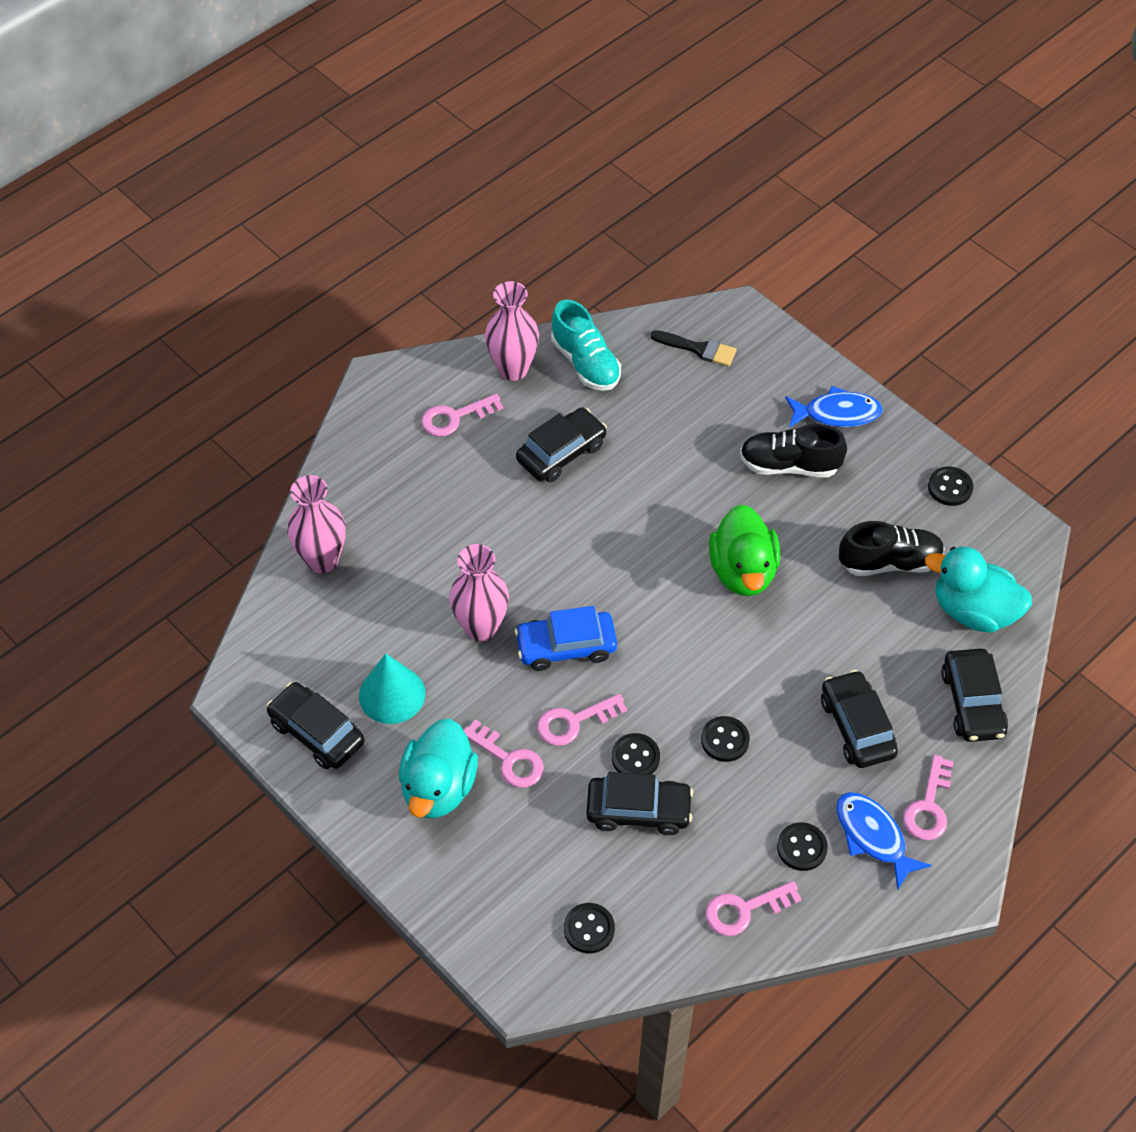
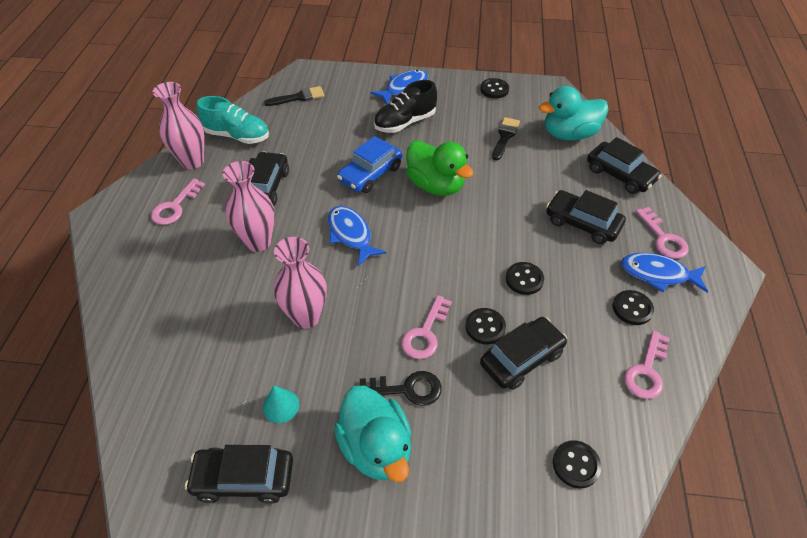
camera: 40 degrees left, 5 degrees down
pink vase [287,475,346,573] -> pink vase moved to [222,161,275,252]
turquoise cone [359,653,425,724] -> turquoise cone [263,386,299,423], size x0.59
pink key [464,719,544,788] -> black key [360,371,442,406]
blue car [514,606,617,671] -> blue car moved to [337,136,402,193]
black shoe [839,521,945,576] -> black brush [492,117,520,160]
none -> blue fish [328,206,386,266]

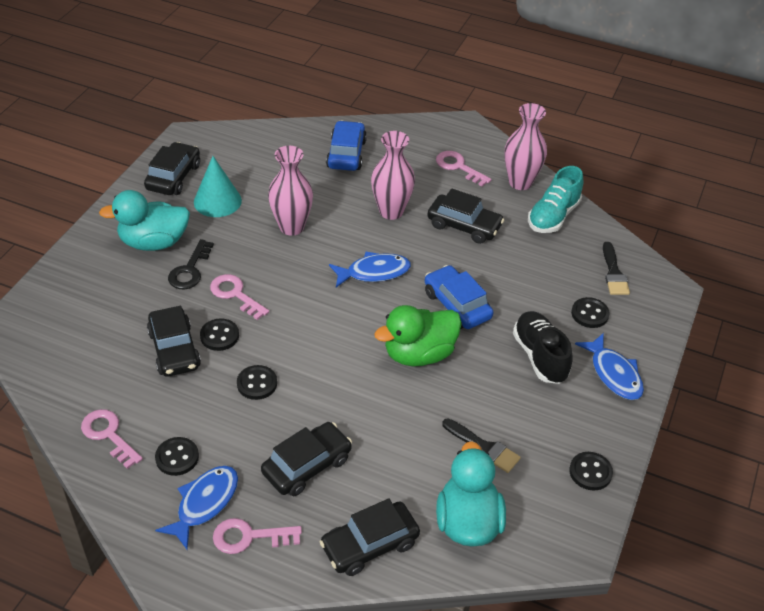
camera: 105 degrees right, 5 degrees down
turquoise cone [263,386,299,423] -> turquoise cone [194,156,242,217], size x1.68
black button [553,440,601,488] -> black button moved to [571,297,610,328]
none -> blue car [326,121,367,171]

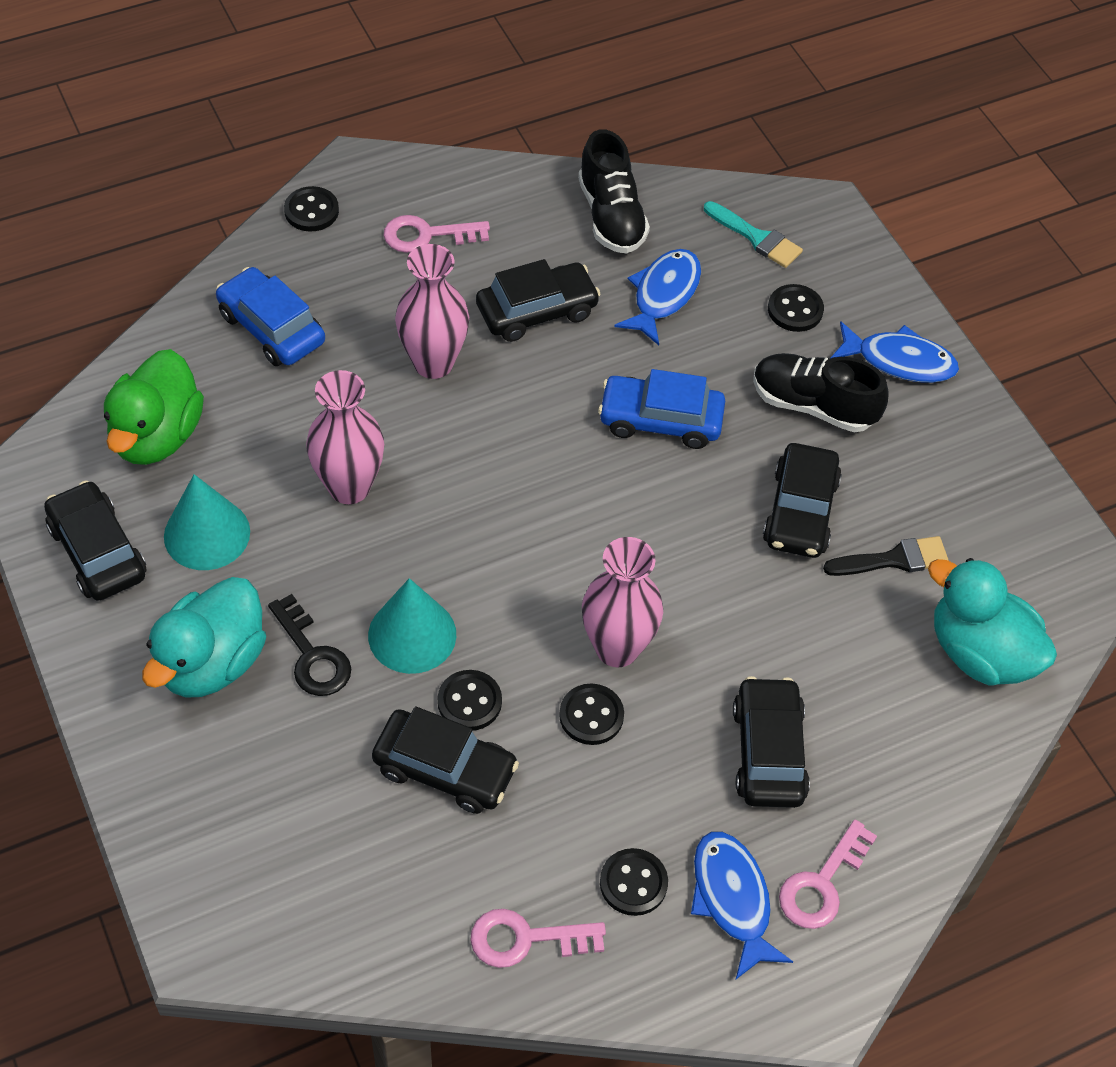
camera: 50 degrees left, 10 degrees up
pink key [210,274,269,320] -> turquoise cone [368,578,456,674]
black car [320,498,420,576] -> black car moved to [763,443,842,558]
blue fish [329,252,411,287] -> blue fish moved to [614,249,701,345]
green duck [374,305,462,367] -> green duck moved to [104,349,204,465]
pink vase [504,103,547,190] -> pink vase moved to [582,537,663,667]
turquoise shoe [528,166,583,233] -> black shoe [578,129,650,254]
black button [569,452,613,491] -> black button moved to [284,186,339,232]
black brush [603,242,630,295] -> turquoise brush [704,201,803,268]

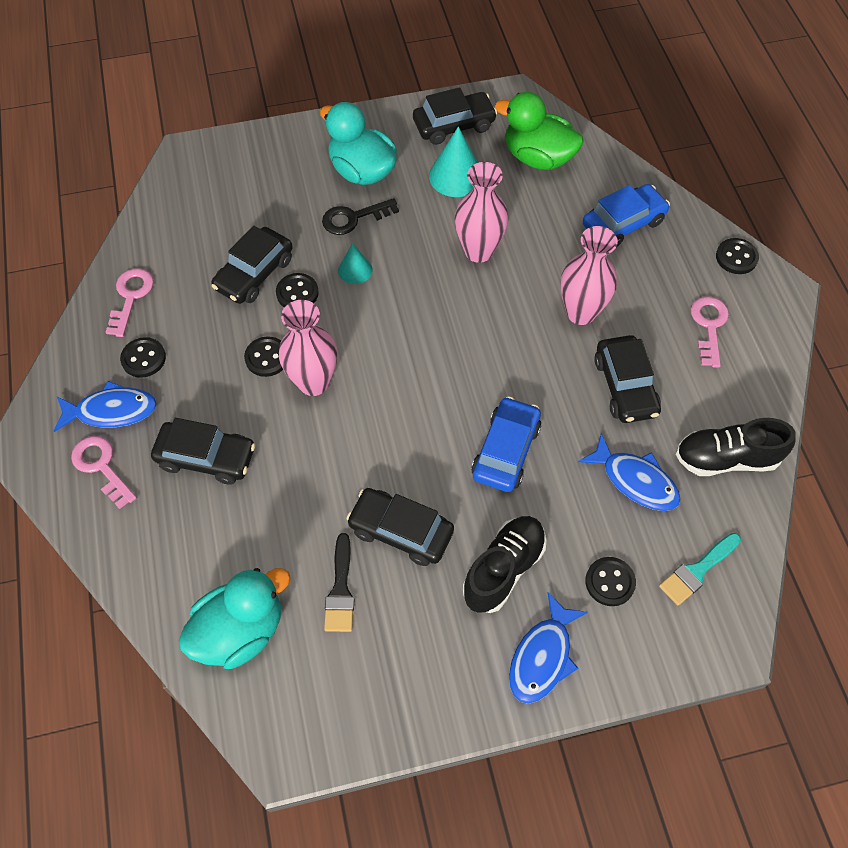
camera: 105 degrees right, 5 degrees up
turquoise cone [368,578,456,674] -> turquoise cone [338,243,373,284], size x0.59

